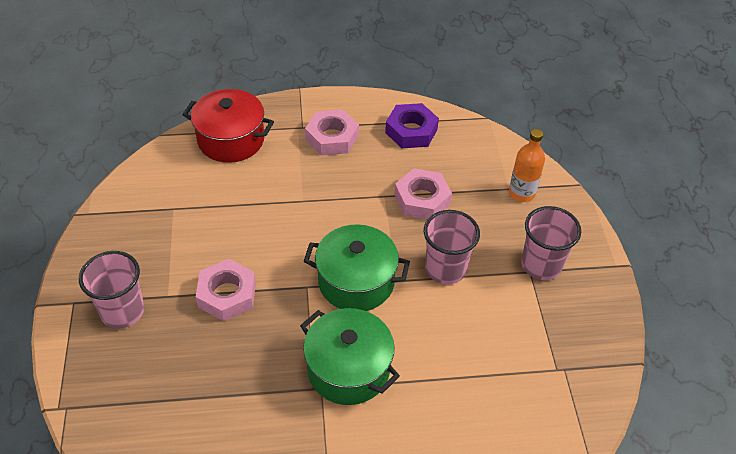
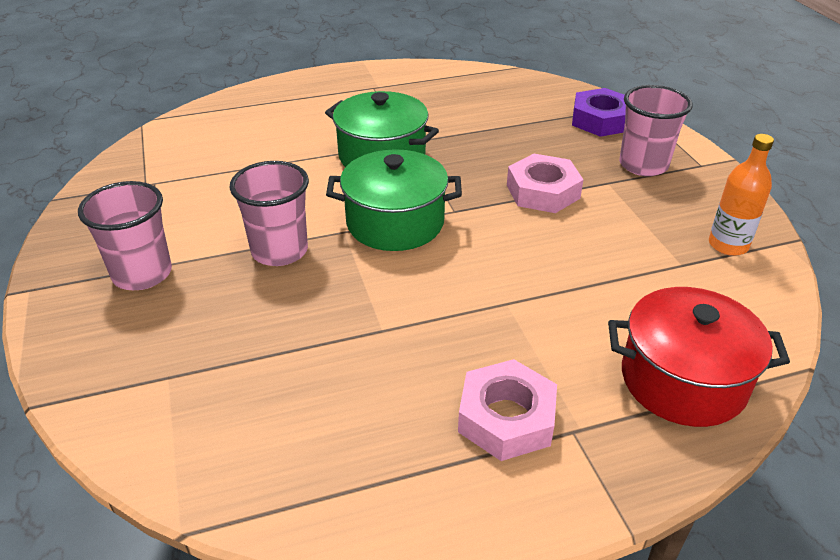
camera: 170 degrees right, 10 degrees down
purple nut [385,103,439,148] -> purple nut moved to [572,88,626,137]
pink nut [394,168,452,220] -> none
orange bottle [509,129,545,202] -> orange bottle moved to [709,134,774,256]

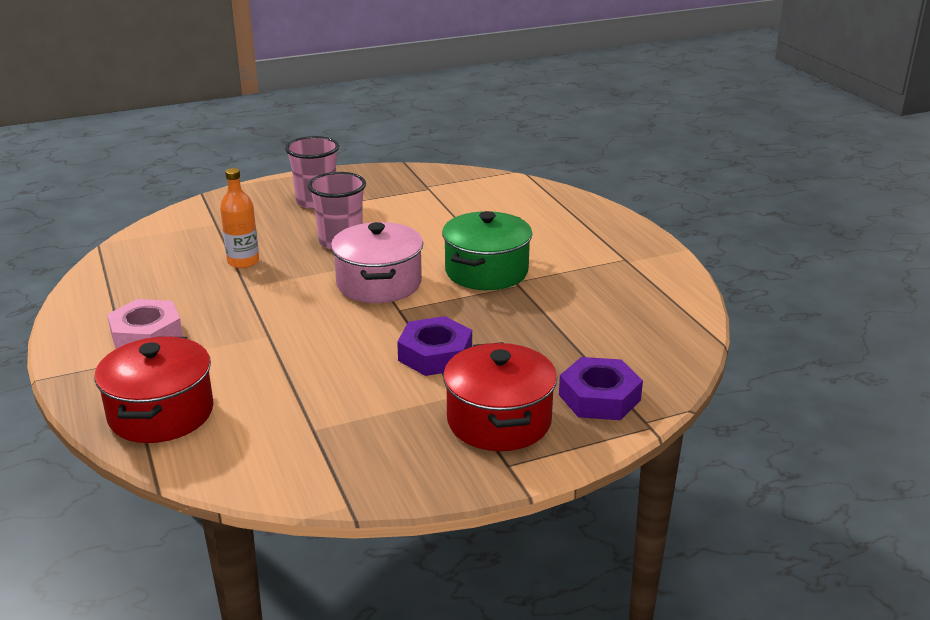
camera: 85 degrees right, 10 degrees down
green pot [326,149,462,251] -> pink pot [331,222,423,303]
pink nut [507,154,583,213] -> purple nut [397,316,472,376]
pink cup [619,85,692,176] -> red pot [443,342,557,451]
orange bottle [709,134,774,256] -> orange bottle moved to [220,168,259,268]

